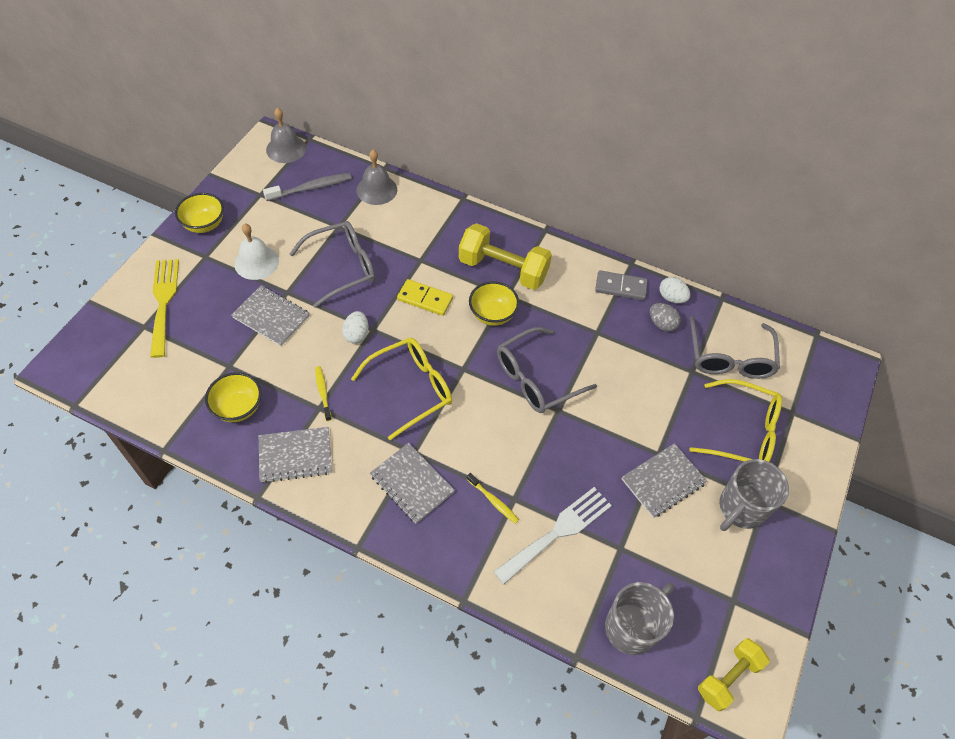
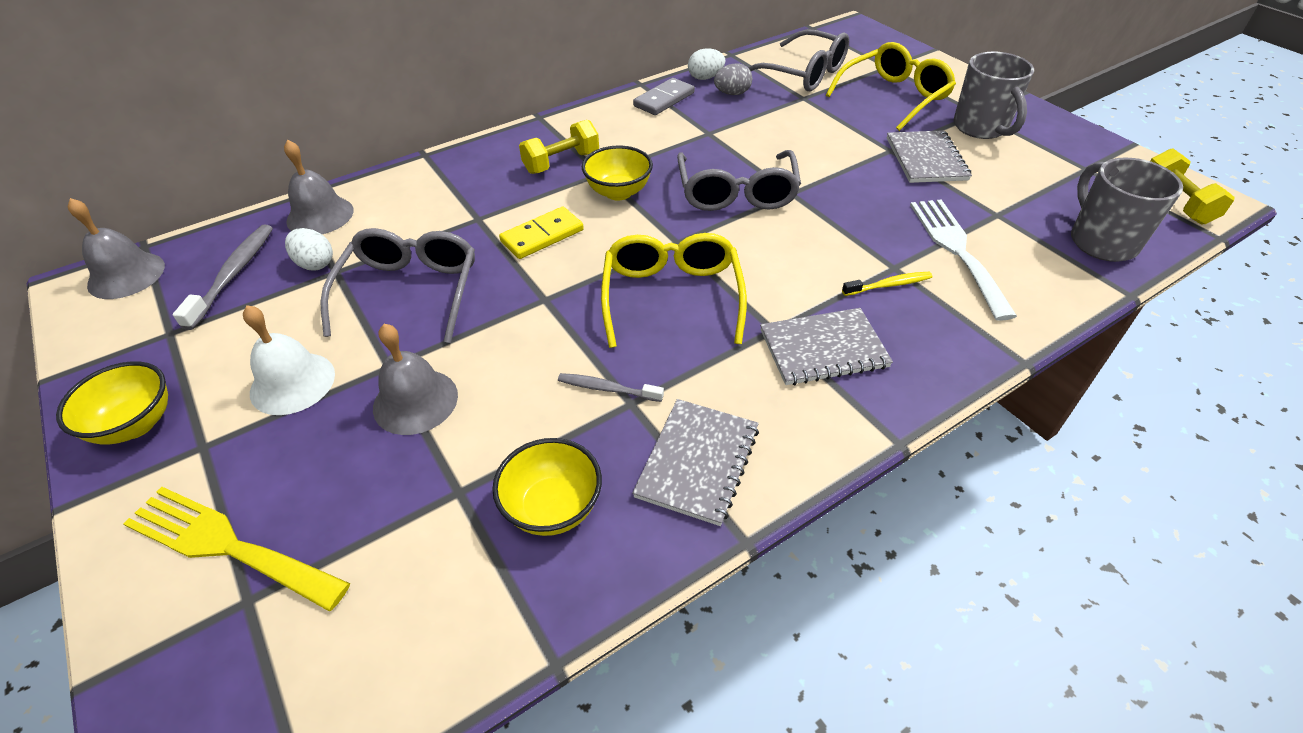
camera: 55 degrees left, 10 degrees down
grey notebook [231,285,310,346] -> grey bell [373,324,458,435]
yellow toothbrush [315,366,332,421] -> grey toothbrush [558,373,664,402]
white egg [342,311,369,344] -> white egg moved to [285,228,333,270]
yellow dumbbell [459,223,552,290] -> yellow dumbbell [519,120,599,174], size x0.63

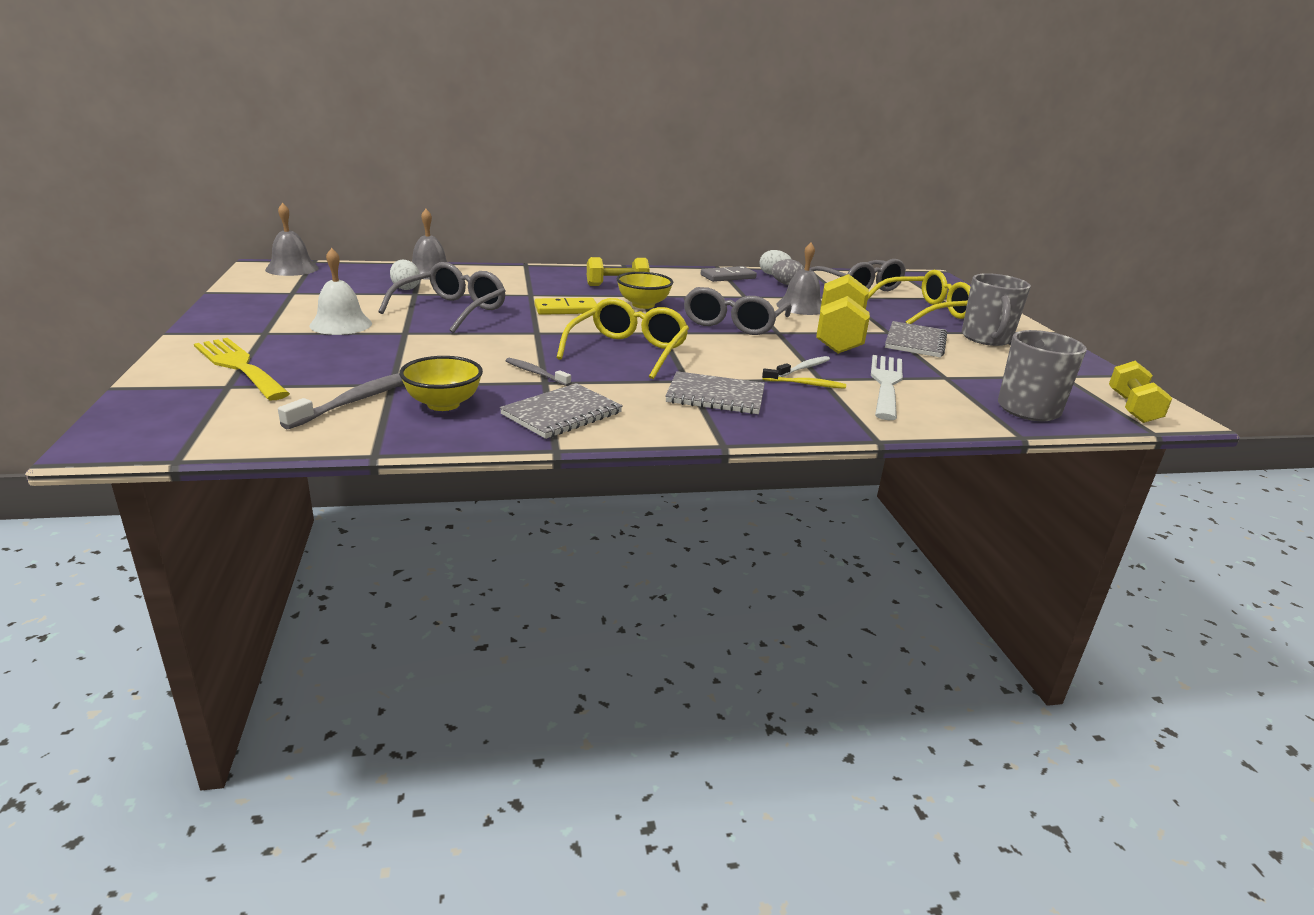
camera: 20 degrees right, 20 degrees down
yellow bowl [56,361,168,445] -> none
grey toothbrush [172,224,273,330] -> grey toothbrush moved to [278,373,404,429]
grey bell [373,324,458,435] -> grey bell moved to [777,243,822,315]
none -> white toothbrush [777,356,830,377]
none -> yellow dumbbell [816,274,870,354]

